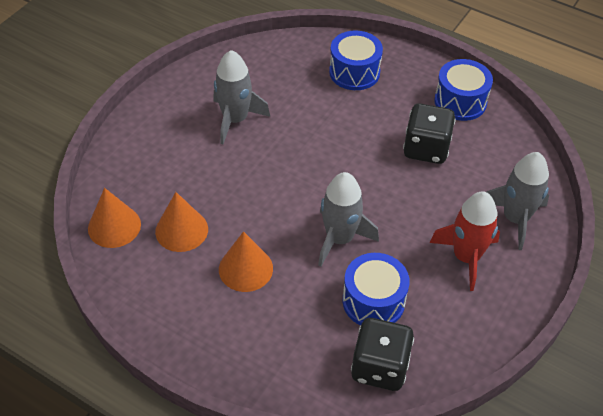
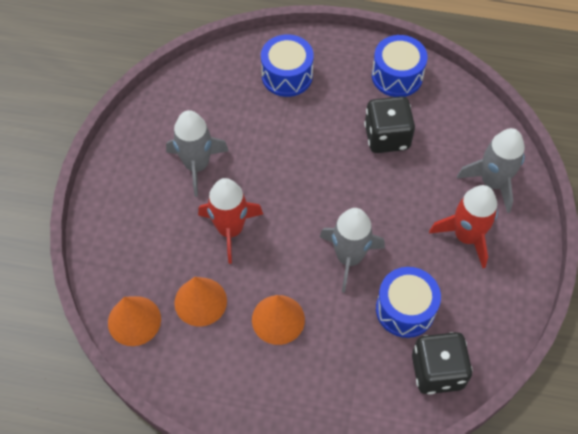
camera: 20 degrees left, 10 degrees up
none -> red rocket [198,178,263,264]

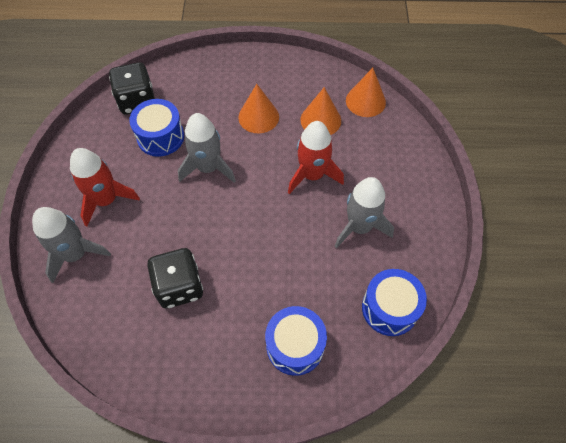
camera: 170 degrees right, 0 degrees up
blue drum [372,35,428,97] -> blue drum moved to [362,269,427,336]

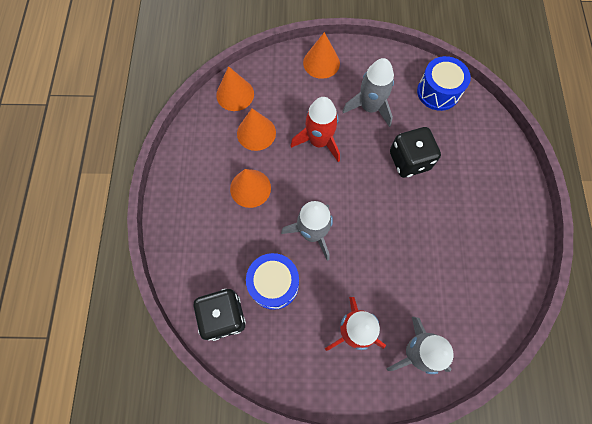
camera: 90 degrees left, 10 degrees up
black dice [147,248,203,308] -> black dice moved to [390,127,441,178]
blue drum [265,306,327,376] -> none
none -> orange cone [303,32,340,79]

